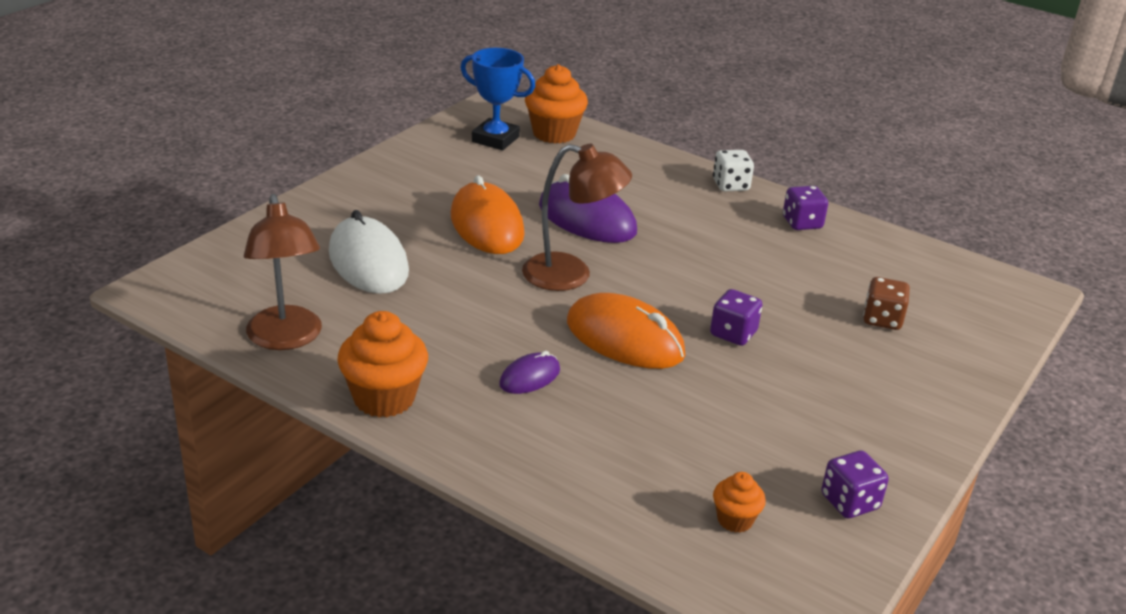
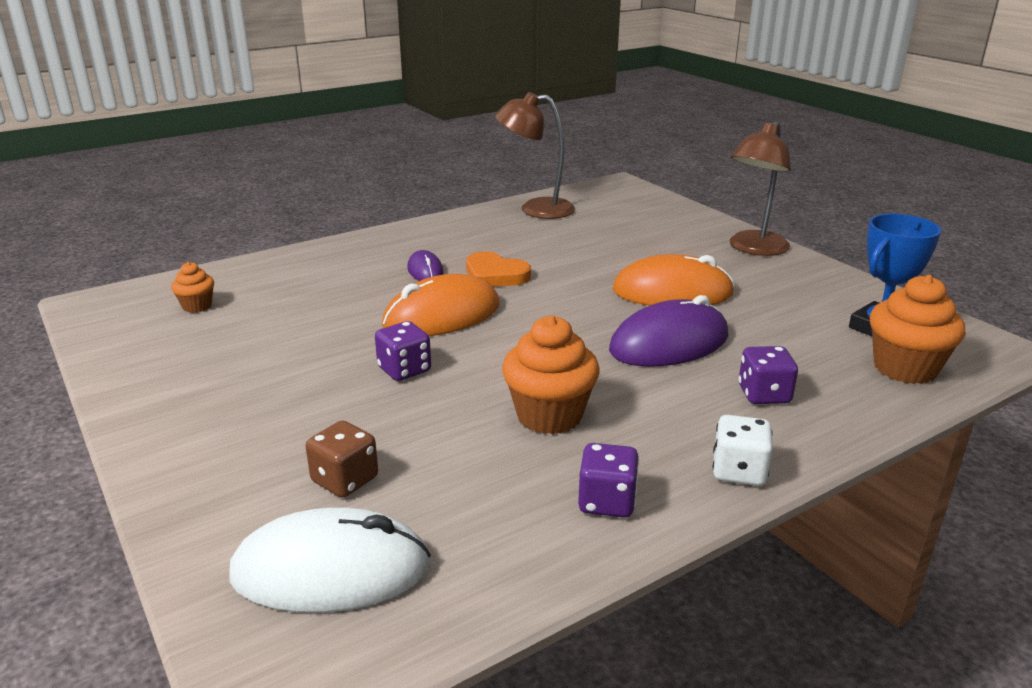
camera: 115 degrees right, 5 degrees down
white mouse [329,210,409,294] -> white mouse moved to [229,507,431,613]
orange cupcake [337,311,428,417] -> orange cupcake moved to [502,315,599,434]
brown lamp [522,144,632,291] -> brown lamp moved to [730,121,791,256]
purple dice [821,451,889,518] -> purple dice moved to [739,346,798,404]
none -> orange heart [466,251,531,287]

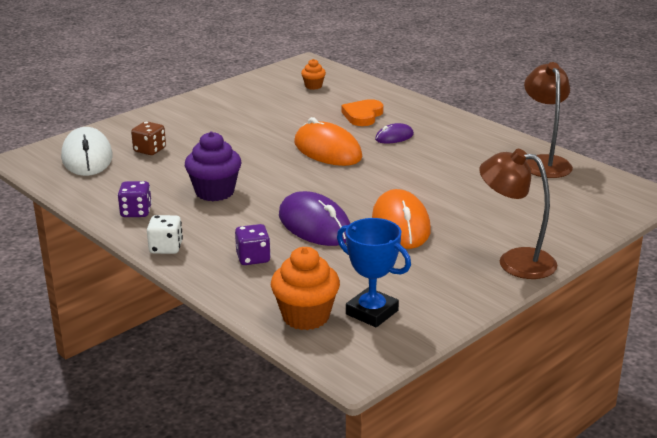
camera: 80 degrees right, 0 degrees up
purple dice [375,321,431,381] -> none
orange heart [466,251,531,287] -> orange heart moved to [341,99,383,126]
orange cupcake [502,315,599,434] -> purple cupcake [185,131,241,201]

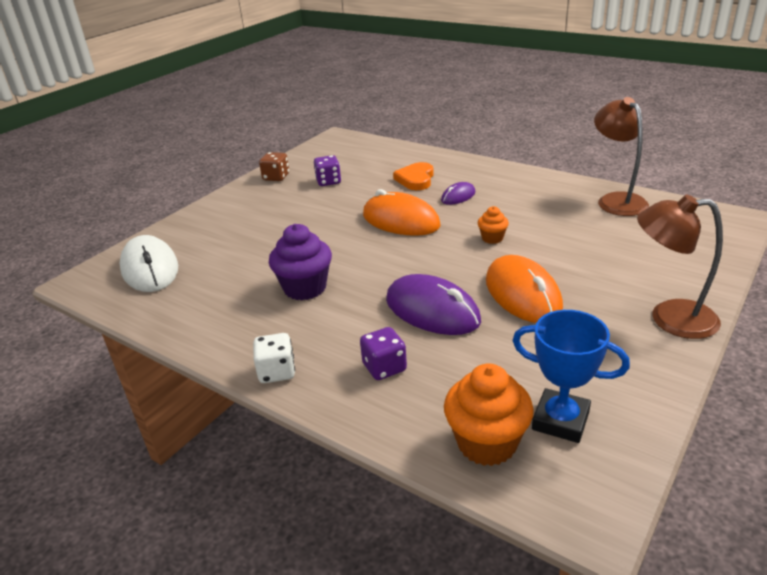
camera: 10 degrees left, 5 degrees up
purple dice [118,181,152,217] -> purple dice moved to [314,155,341,186]
brown dice [131,121,166,155] -> brown dice moved to [259,152,289,181]
orange cupcake [301,59,326,90] -> orange cupcake moved to [478,206,509,244]

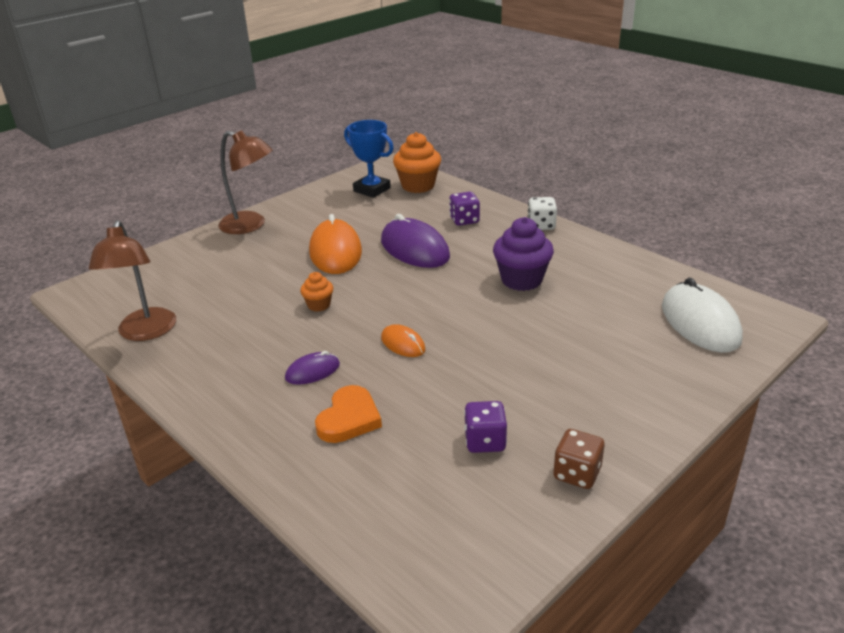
camera: 170 degrees left, 0 degrees up
orange mouse [363,189,441,236] -> orange mouse [381,324,426,357], size x0.51

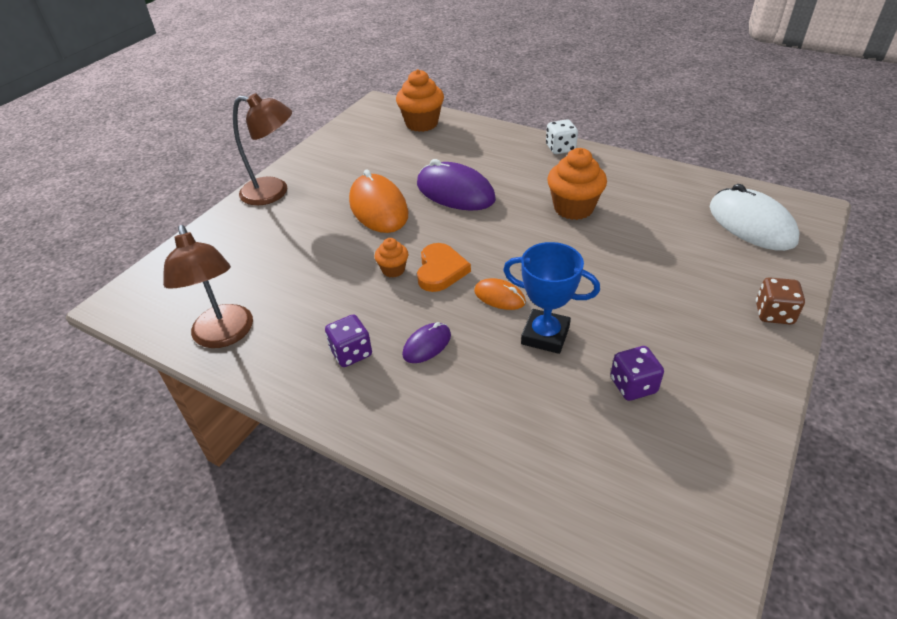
camera: 15 degrees left, 10 degrees up
orange heart [315,385,382,443] -> orange heart moved to [417,243,471,292]
blue trophy [344,120,394,198] -> blue trophy moved to [503,242,600,354]
purple dice [449,192,480,226] -> purple dice moved to [325,314,372,367]
purple cupcake [493,217,554,291] -> orange cupcake [547,148,607,220]
brown dice [553,429,605,489] -> brown dice moved to [756,277,805,324]

